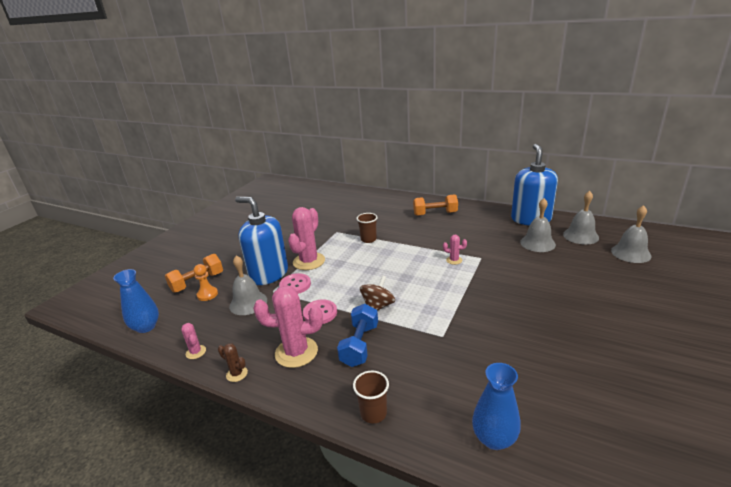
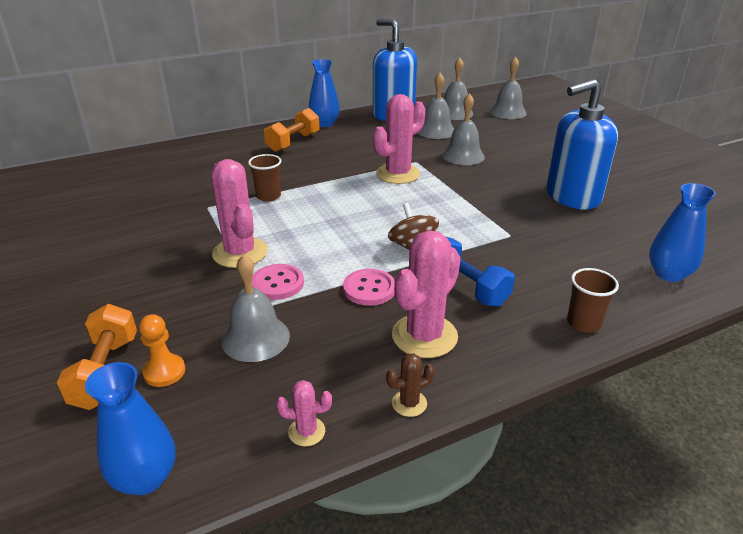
camera: 55 degrees left, 5 degrees up
blue soap dispenser [235,197,288,285] -> blue soap dispenser moved to [546,79,618,210]
pink cactus [443,235,467,265] -> pink cactus [373,94,426,184], size x2.12
none -> blue vase [309,59,340,127]
none -> grey bell [442,93,485,165]

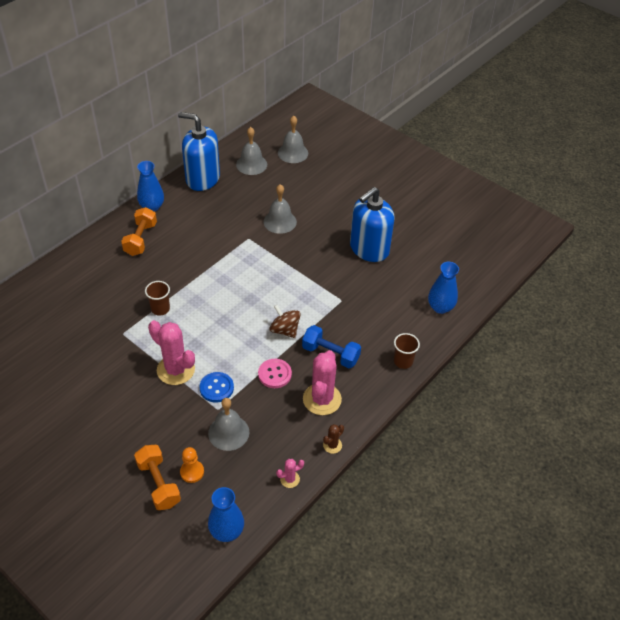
camera: 25 degrees left, 15 degrees up
pink button [252,264,304,300] -> blue button [199,372,234,403]
pink cactus [373,94,426,184] -> none
grey bell [418,73,454,139] -> none

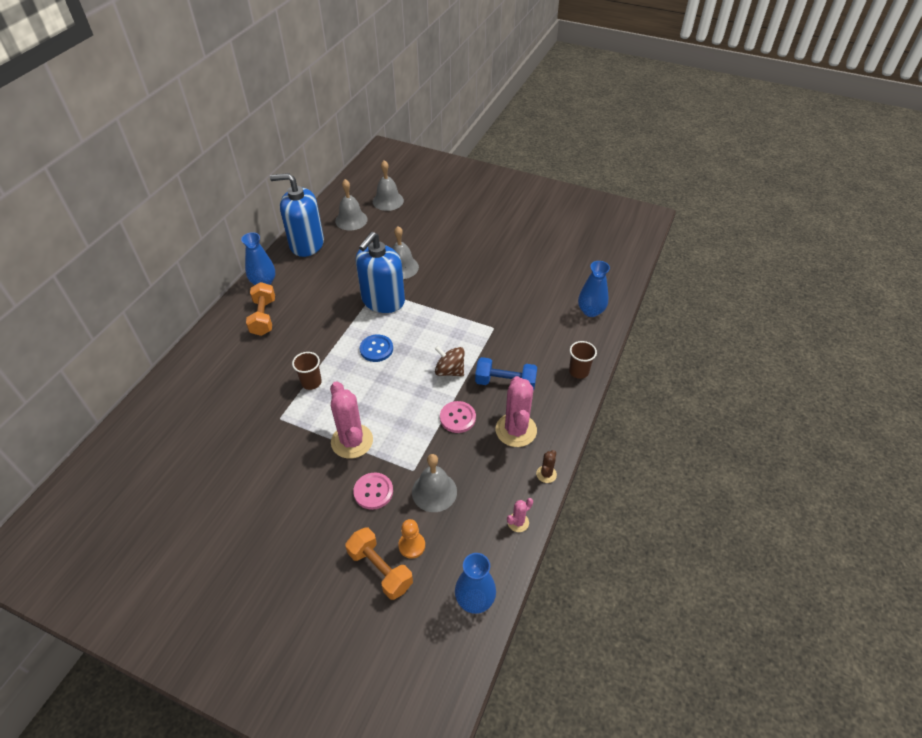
camera: 15 degrees left, 0 degrees up
pink cactus [148,320,195,385] -> pink cactus turned 45 degrees clockwise [330,381,373,459]
blue button [199,372,234,403] -> blue button moved to [360,334,393,362]
blue soap dispenser [350,187,395,262] -> blue soap dispenser moved to [356,232,405,313]
none -> pink button [353,472,393,510]

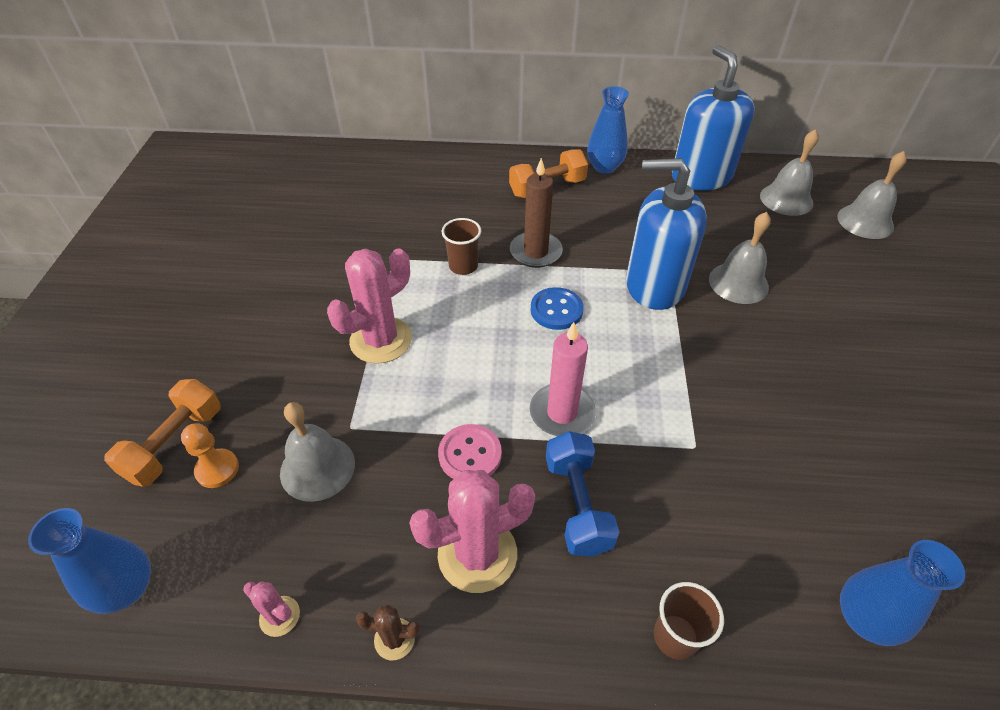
camera: 70 degrees right, 0 degrees up
pink button [353,472,393,510] -> none
brown spinning top [435,346,465,377] -> pink candle [530,322,596,436]
none -> brown candle [510,158,563,268]

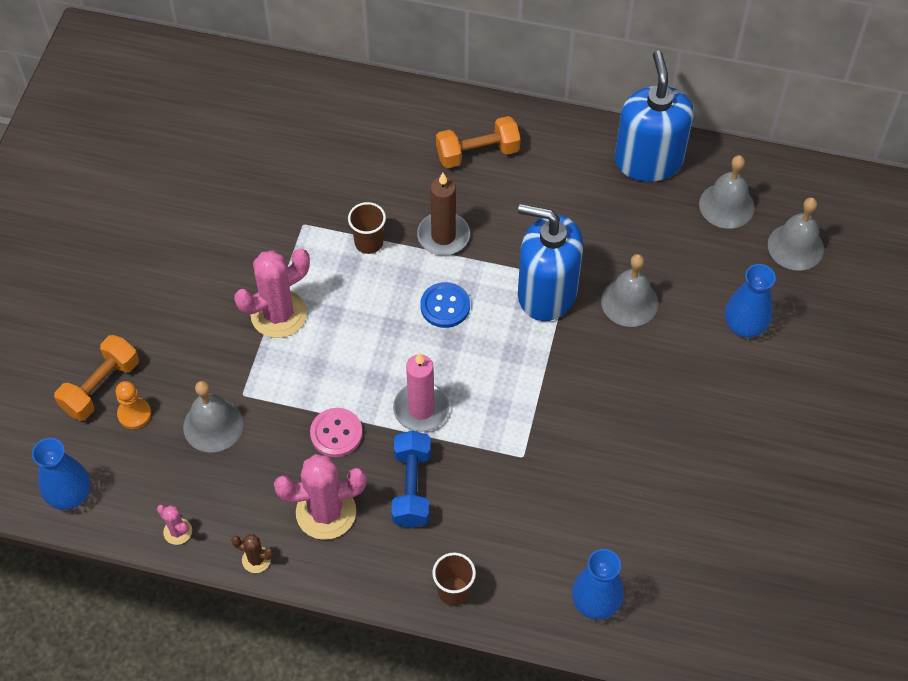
camera: 10 degrees right, 10 degrees up
blue vase [587,86,629,174] -> blue vase moved to [725,264,776,338]

